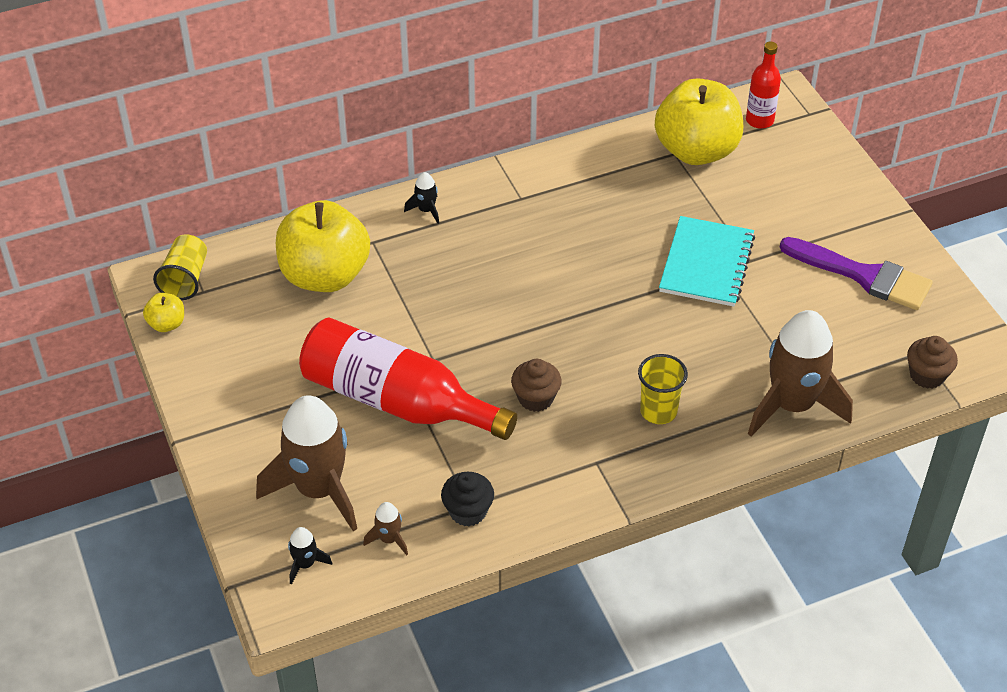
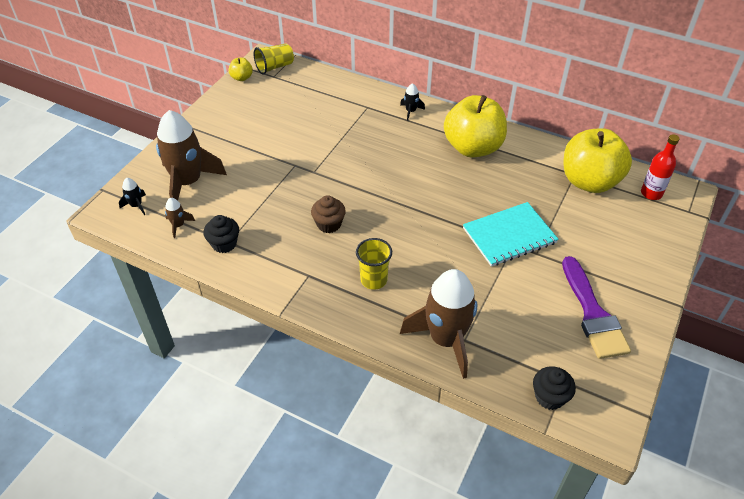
camera: 50 degrees right, 0 degrees up
yellow apple [276,200,370,292] -> yellow apple moved to [444,95,507,158]
red bottle [299,317,517,440] -> none
brown cupcake [907,336,958,389] -> black cupcake [533,366,576,410]

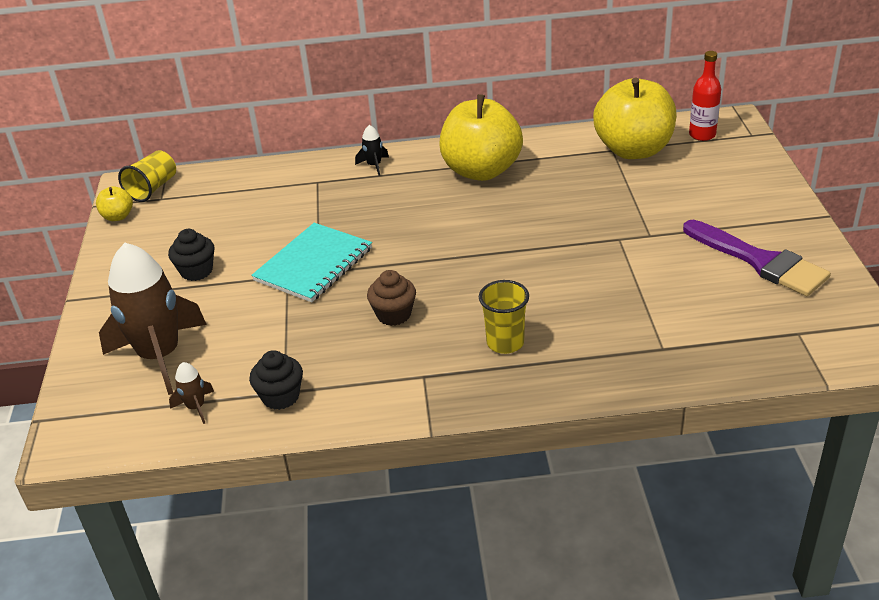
camera: 30 degrees left, 10 degrees down
black rocket [119,178,146,215] -> none
brown rocket [400,269,477,379] -> none
turquoise notebook [463,202,559,267] -> turquoise notebook moved to [251,223,372,302]
black cupcake [533,366,576,410] -> black cupcake moved to [168,229,215,281]

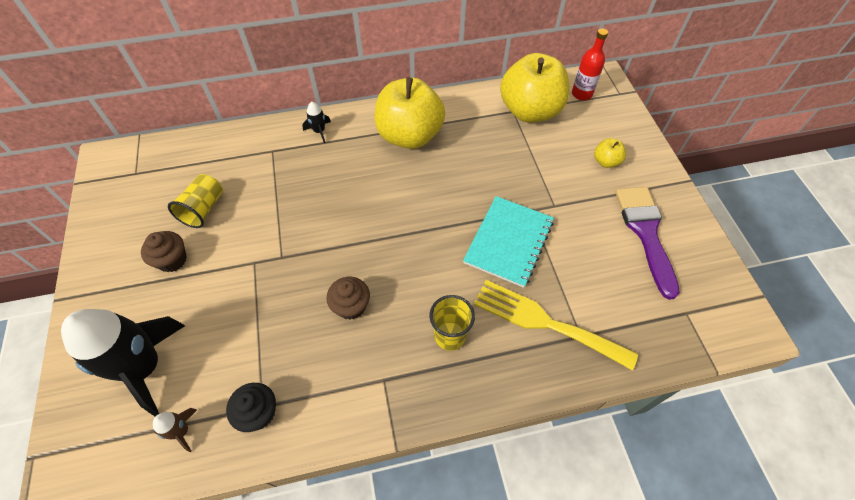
camera: 10 degrees left, 20 degrees up
yellow apple [96,186,133,221] -> yellow apple moved to [594,138,626,168]
brown rocket [99,243,207,395] -> black rocket [61,309,185,417]
yellow cup [118,150,176,202] -> yellow cup moved to [168,174,223,228]
black cupcake [168,229,215,281] -> brown cupcake [141,231,187,272]
turquoise notebook [251,223,372,302] -> turquoise notebook moved to [463,196,554,288]
purple brush [683,220,831,296] -> purple brush turned 135 degrees counterclockwise [615,187,680,300]
none -> yellow fork [474,280,638,371]

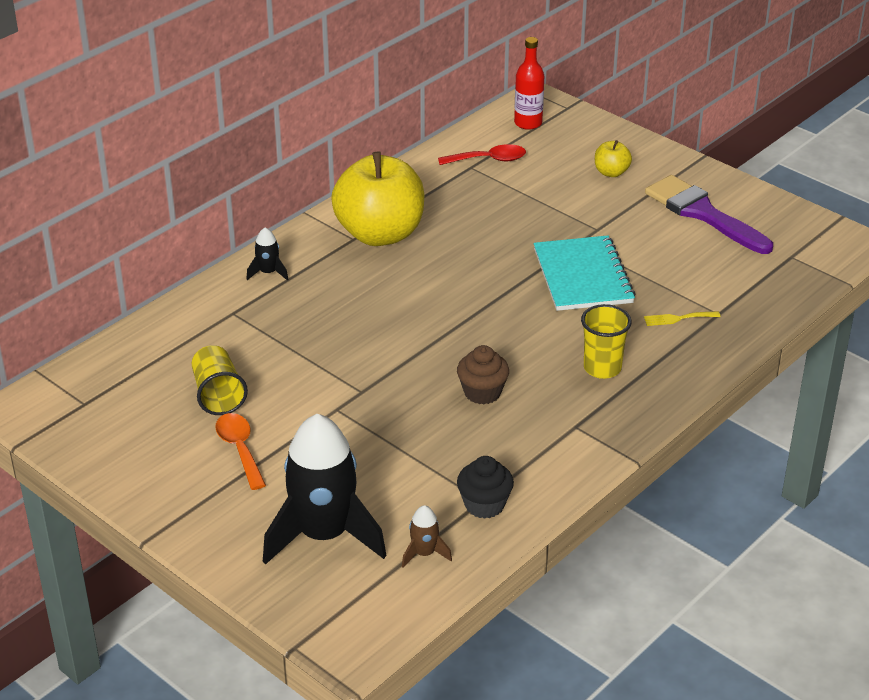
camera: 35 degrees left, 20 degrees down
brown cupcake [141,231,187,272] -> orange spoon [215,413,266,490]
yellow fork [474,280,638,371] -> yellow fork [644,311,720,326], size x0.40
yellow apple [500,53,569,123] -> red spoon [438,144,526,165]

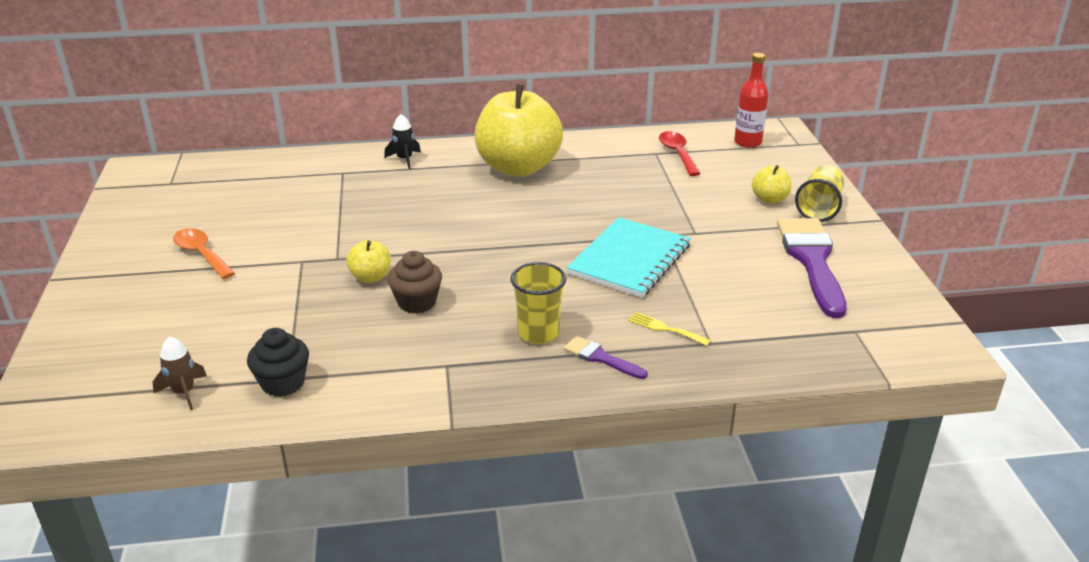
camera: 40 degrees right, 5 degrees down
yellow cup [192,345,248,415] -> yellow cup moved to [795,165,844,222]
orange spoon [215,413,266,490] -> orange spoon turned 60 degrees counterclockwise [173,228,235,279]
black rocket [263,414,387,565] -> none
red spoon [438,144,526,165] -> red spoon turned 135 degrees counterclockwise [659,131,701,176]
none -> yellow apple [346,240,391,283]
none -> purple brush [564,336,648,379]

